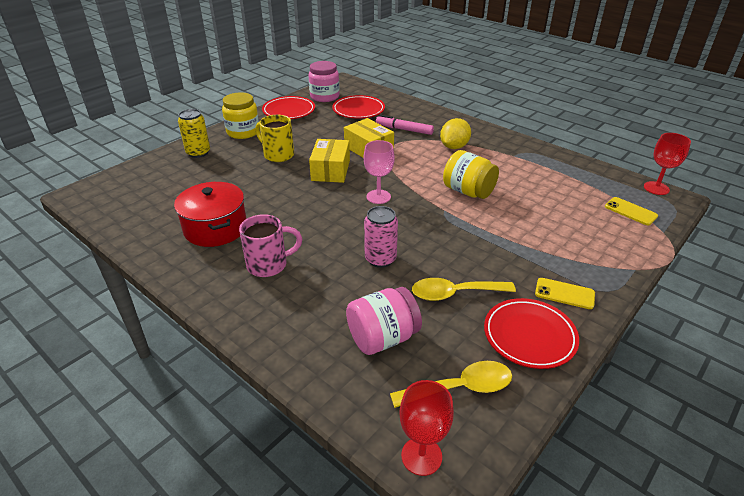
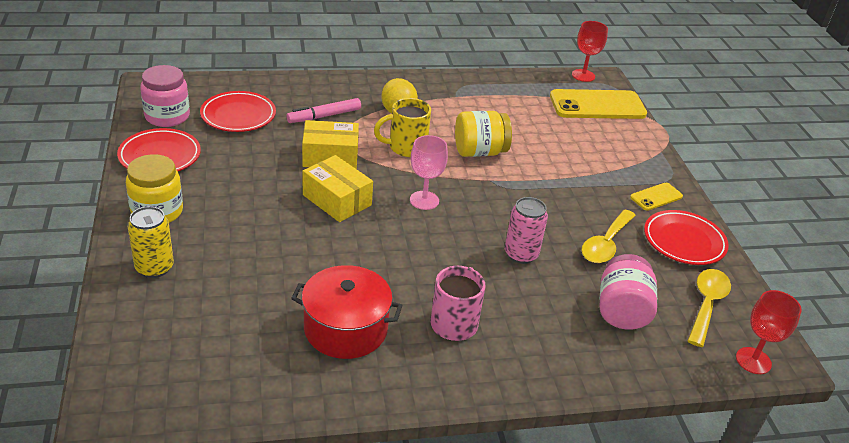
camera: 55 degrees left, 0 degrees up
yellow mug [255,115,294,162] -> yellow mug moved to [374,98,431,157]
yellow phone [605,197,658,225] -> yellow phone [550,89,647,119], size x2.03

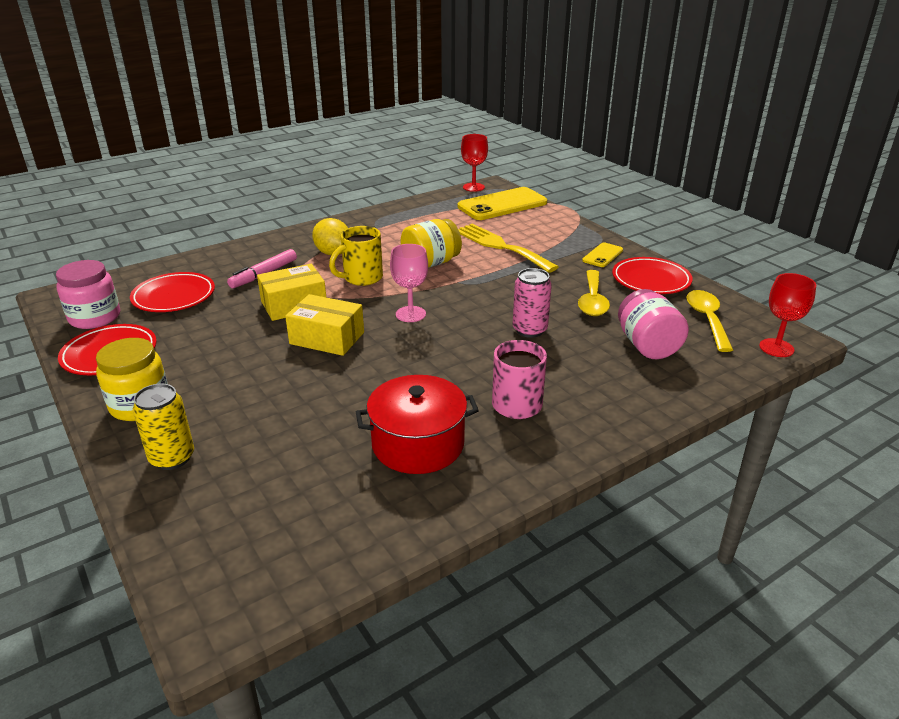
camera: 20 degrees left, 5 degrees down
none -> yellow fork [458,224,558,273]

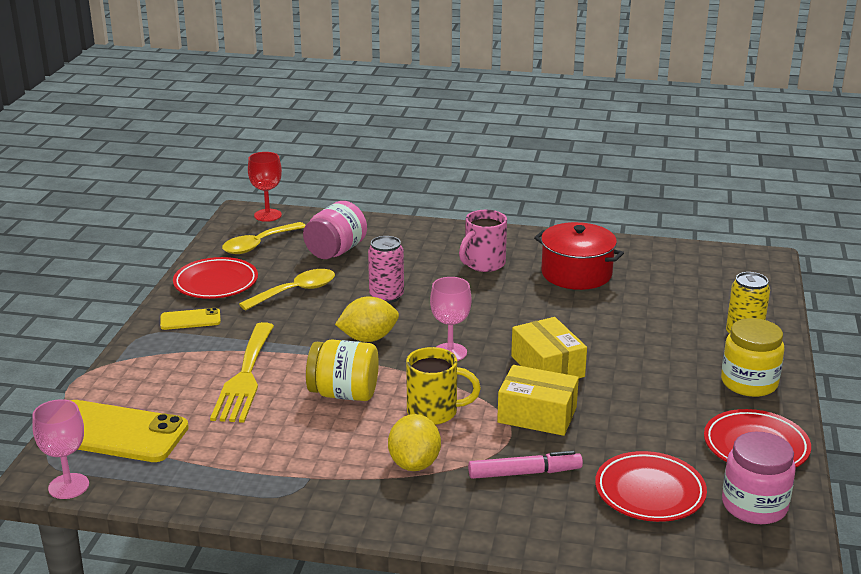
camera: 135 degrees left, 5 degrees down
red goblet [461,134,488,192] -> pink goblet [32,399,89,499]
none -> yellow lemon [335,296,399,342]

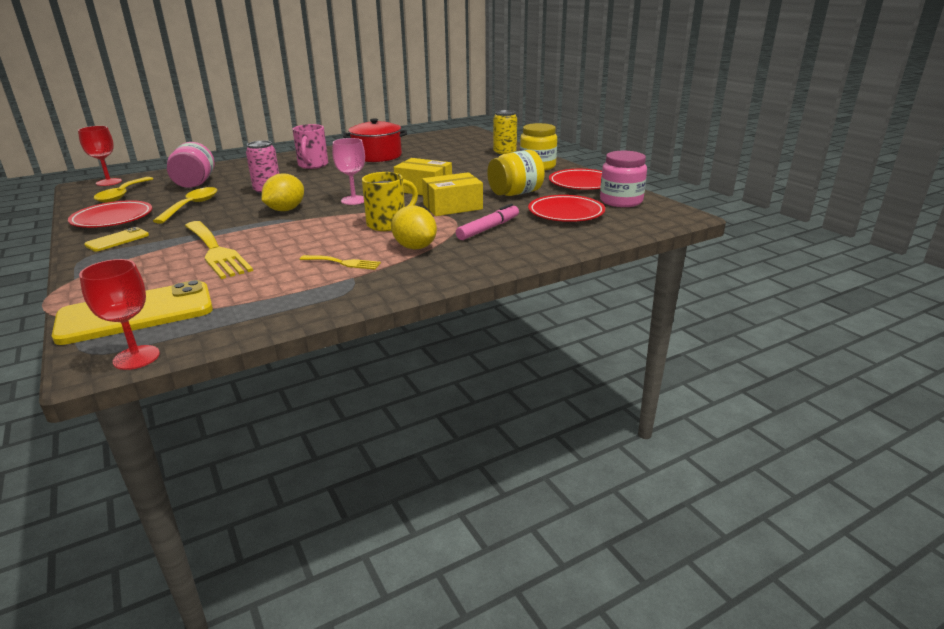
camera: 40 degrees left, 0 degrees up
pink goblet [32,399,89,499] -> red goblet [79,259,160,370]
yellow jar [306,340,379,401] -> yellow jar moved to [487,150,545,196]
none -> yellow fork [300,255,381,270]

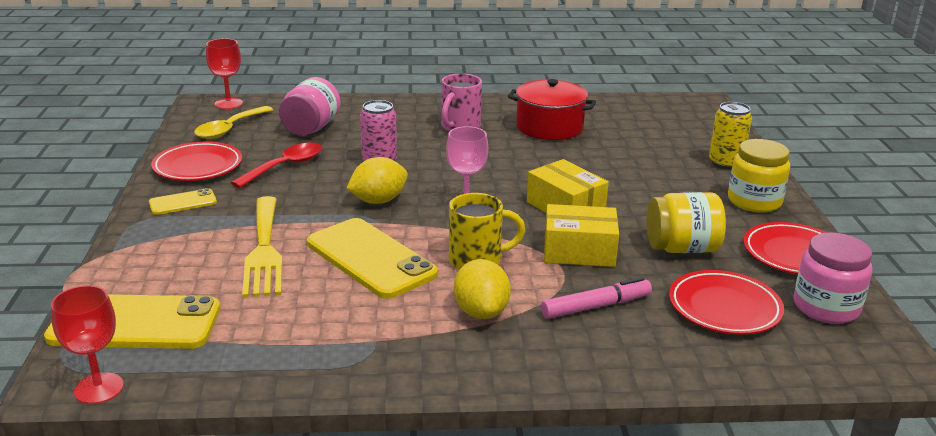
camera: 25 degrees right, 0 degrees up
yellow spoon [153,187,217,224] -> red spoon [231,143,322,188]
yellow fork [300,255,381,270] -> none
none -> yellow phone [307,218,438,299]

